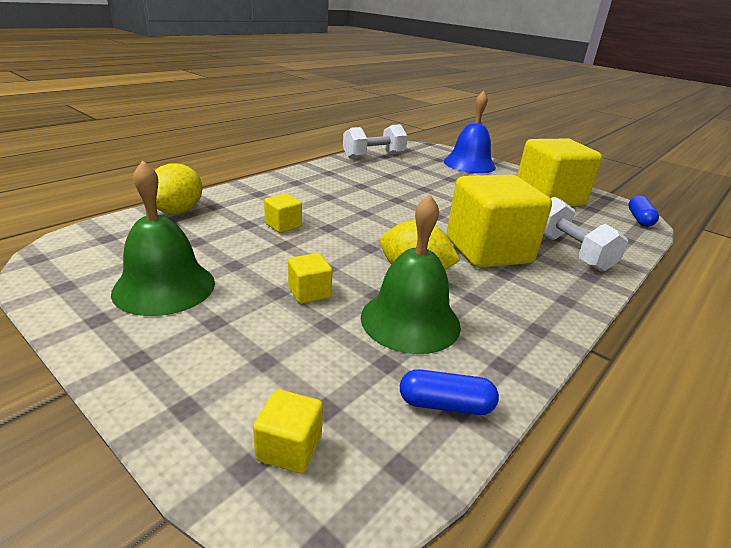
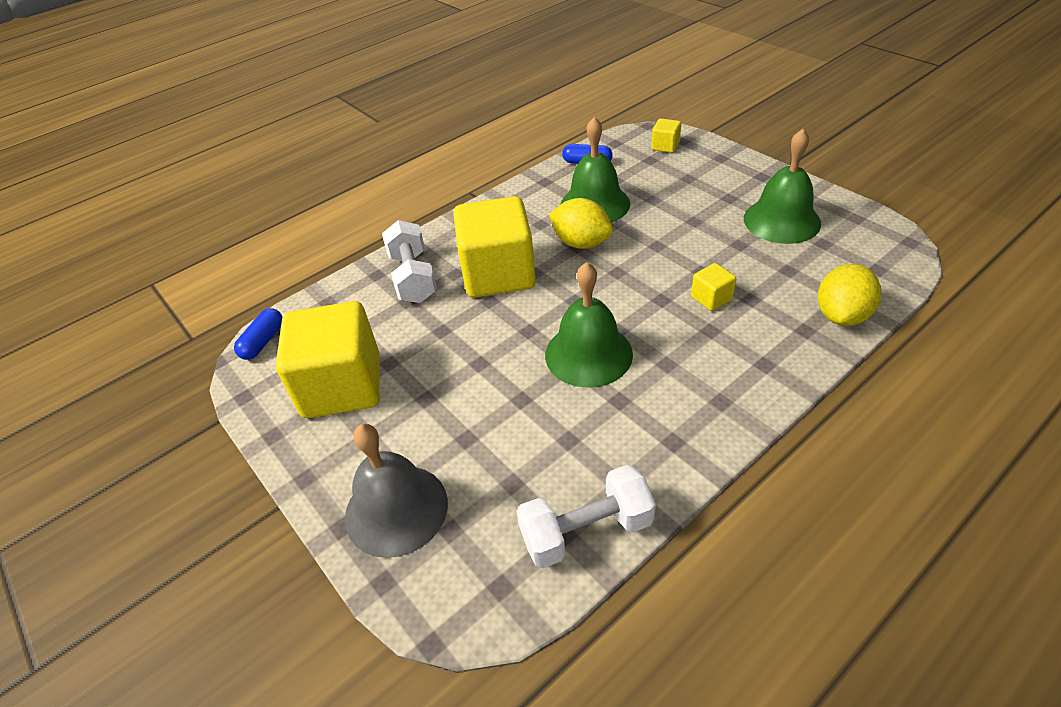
camera: 165 degrees left, 15 degrees up
yellow cube [288,253,333,303] -> none
blue bell [444,91,496,173] -> grey bell [345,424,448,558]
none -> green bell [545,262,633,388]

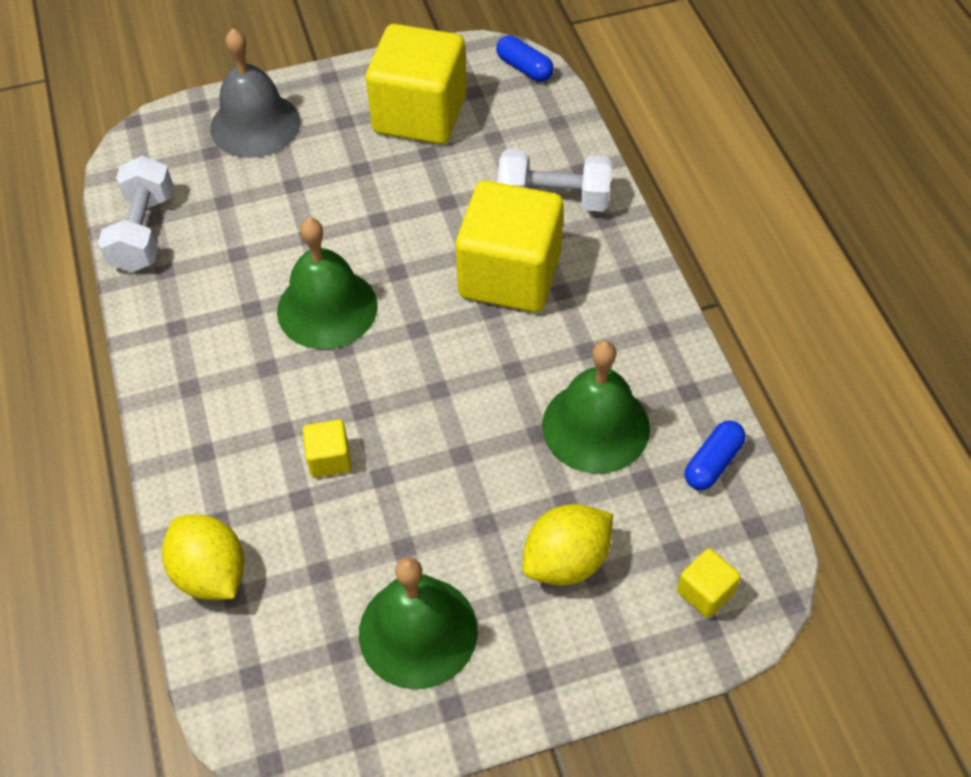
camera: 110 degrees right, 10 degrees up
yellow lemon [549,198,613,249] -> yellow lemon moved to [522,504,613,586]

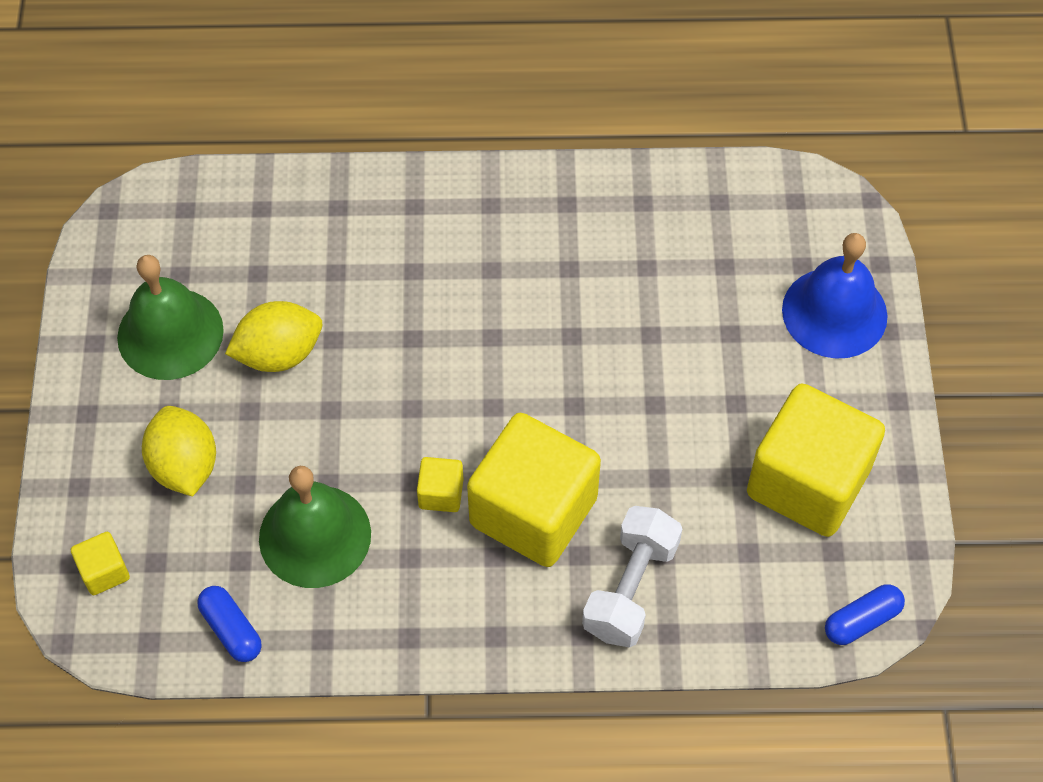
camera: 105 degrees right, 5 degrees up
white dumbbell [98,156,174,272] -> none
yellow lemon [162,514,245,600] -> yellow lemon moved to [225,301,322,372]
grey bell [210,28,300,158] -> blue bell [782,233,888,359]
green bell [277,218,378,349] -> none
yellow cube [303,420,351,478] -> yellow cube moved to [417,457,463,512]

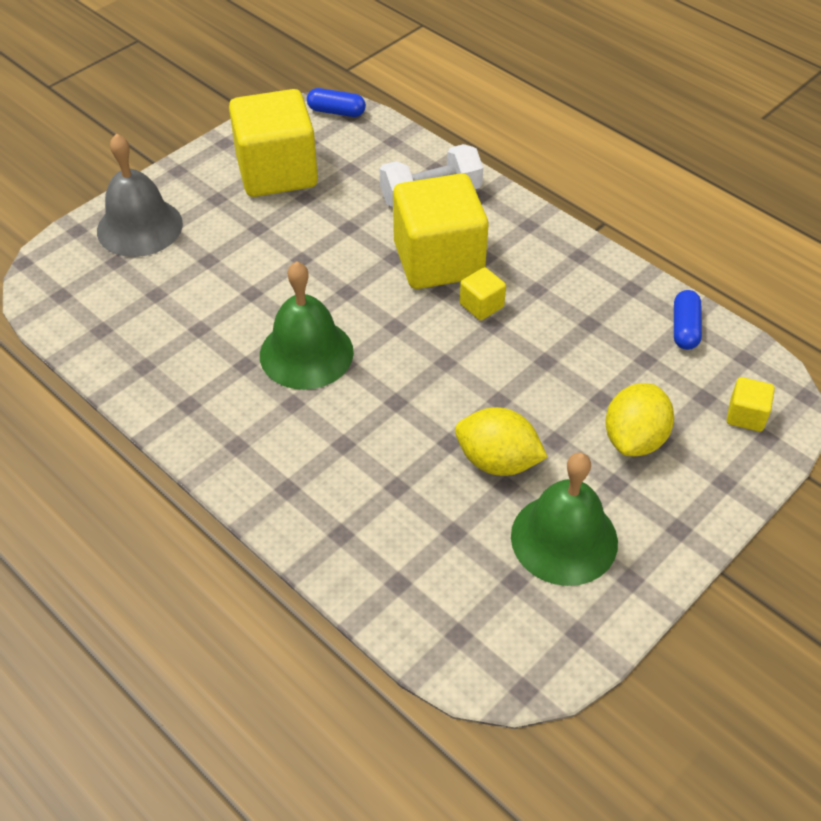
camera: 135 degrees left, 10 degrees down
green bell [259,466,371,588] -> green bell moved to [260,261,354,390]
blue bell [782,233,888,359] -> grey bell [97,134,183,257]

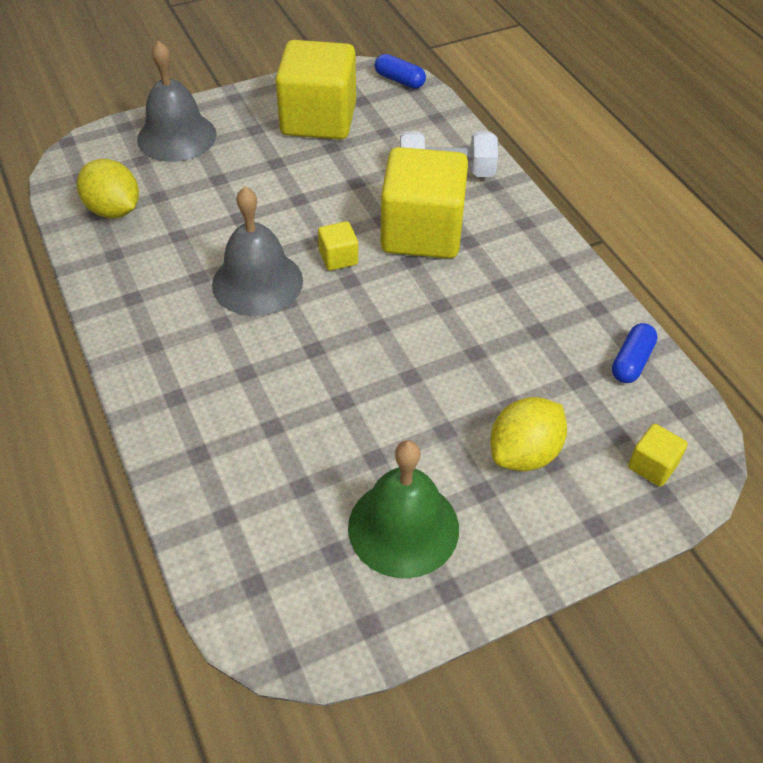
camera: 20 degrees right, 0 degrees up
green bell [260,261,354,390] -> grey bell [212,187,303,316]
yellow lemon [455,407,548,476] -> yellow lemon moved to [77,159,139,218]
yellow cube [460,267,506,320] -> yellow cube moved to [318,221,358,271]

